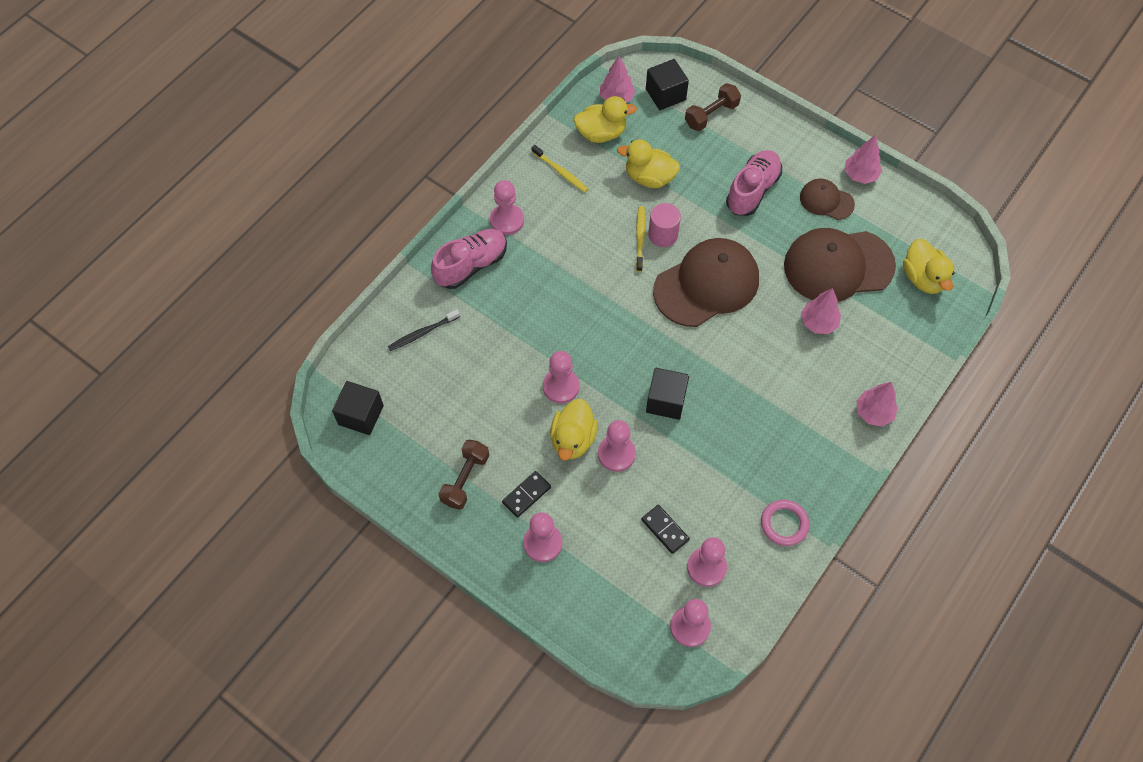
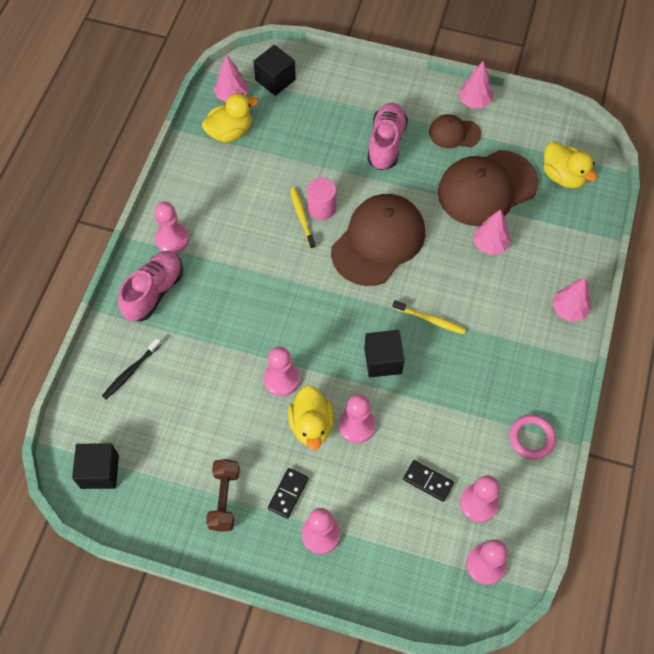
camera: 20 degrees left, 0 degrees up
yellow toothbrush [532,145,588,192] -> yellow toothbrush moved to [393,300,466,334]
yellow duck [617,139,680,188] -> none
brown dumbbell [685,83,741,131] -> none

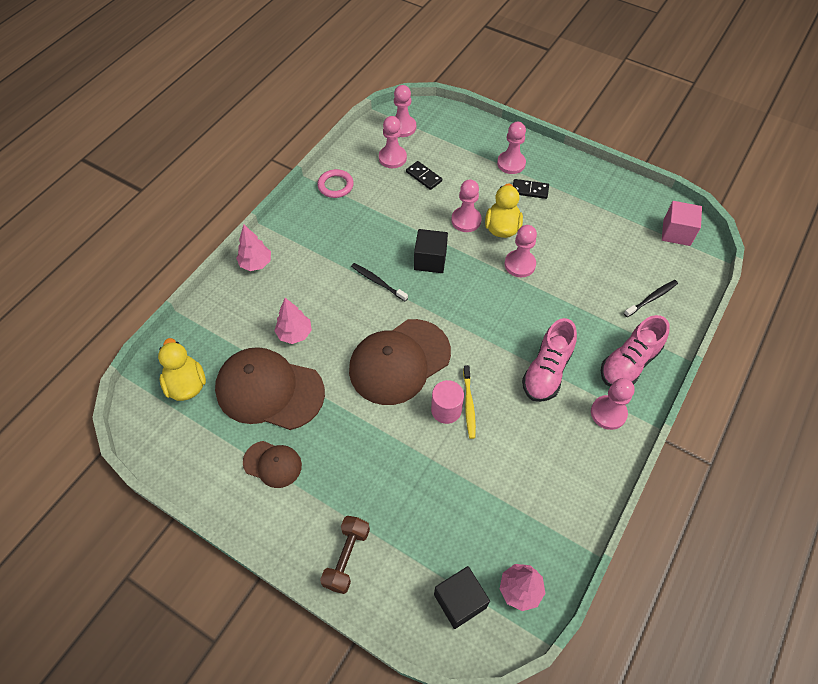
camera: 165 degrees left, 5 degrees down
black cube [72,443,119,489] -> pink cube [662,201,702,246]
yellow duck [202,93,258,142] -> none
brown dumbbell [206,459,240,532] -> brown dumbbell moved to [320,516,370,594]
black domino [268,468,309,519] -> black domino turned 60 degrees clockwise [513,179,549,199]
pink shoe [367,103,408,170] -> pink shoe moved to [522,318,577,402]
yellow toothbrush [393,300,466,334] -> black toothbrush [351,263,408,301]
brown cap [438,150,539,226] -> brown cap turned 150 degrees counterclockwise [215,347,325,430]
pink tree [458,61,493,108] -> none

